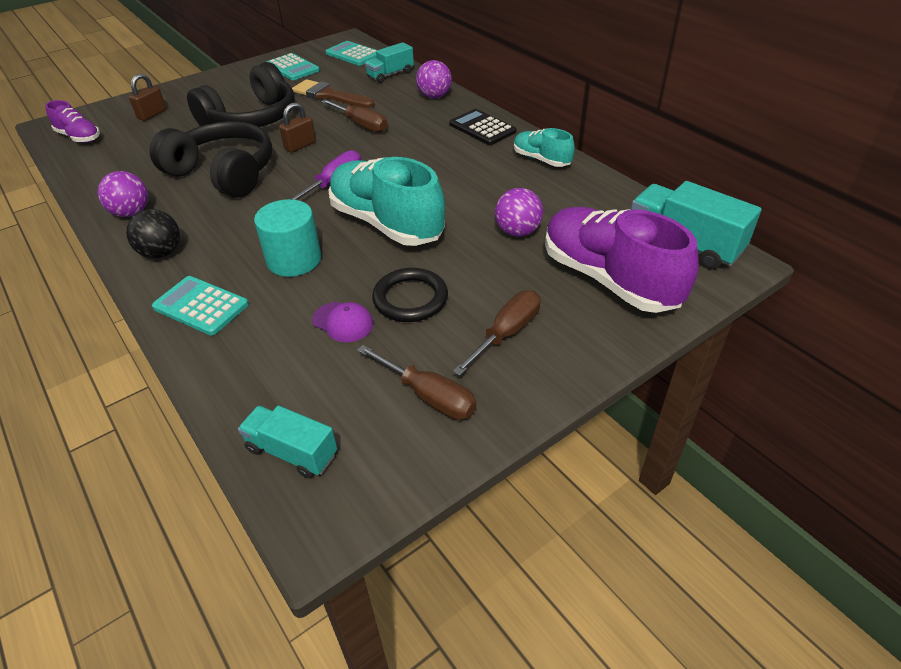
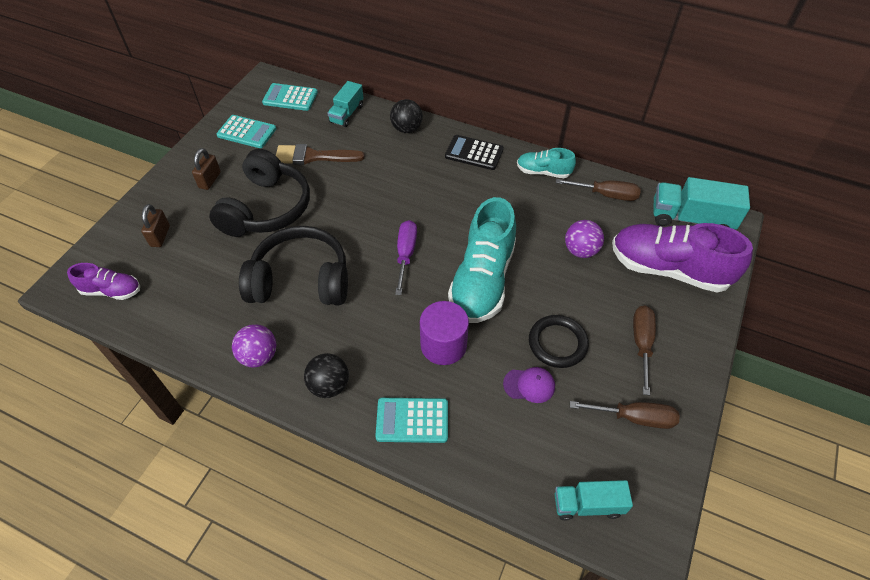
camera: 30 degrees left, 10 degrees up
turquoise cylinder [254,199,321,277] -> purple cylinder [420,301,469,365]
brown padlock [279,102,316,153] -> brown padlock moved to [192,148,221,190]
brown screwdriver [321,99,388,133] -> brown screwdriver moved to [556,179,641,201]
turquoise shoe [328,157,445,246] -> turquoise shoe turned 90 degrees counterclockwise [448,197,516,323]
purple ball [416,60,452,98] -> black ball [390,99,423,133]

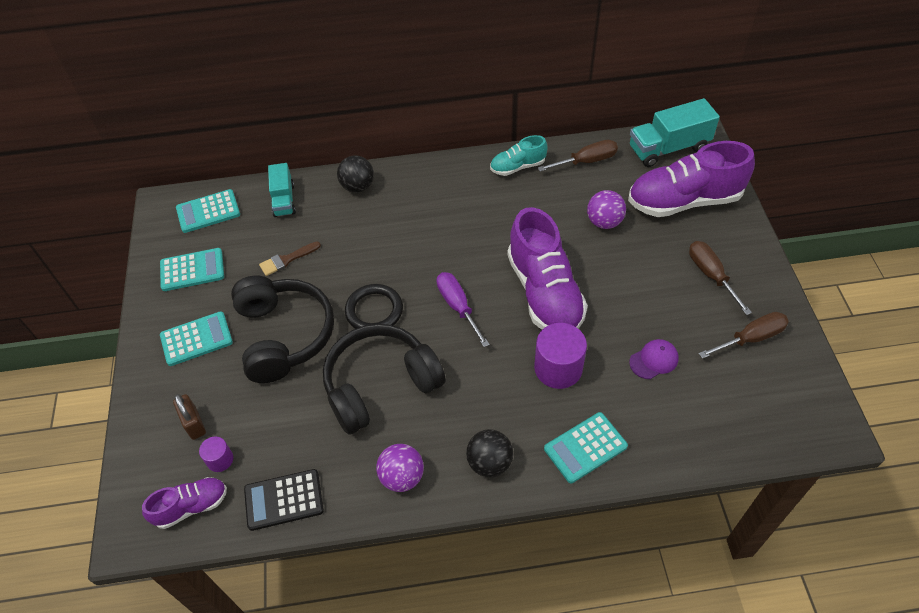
camera: 30 degrees left, 0 degrees up
brown padlock [192,148,221,190] -> turquoise calculator [160,311,233,366]
brown brush [276,144,365,165] -> brown brush [259,242,321,276], size x0.62
black calculator [445,135,504,170] -> black calculator moved to [244,469,324,531]
turquoise shoe [448,197,516,323] -> purple shoe [507,207,588,330]
black ring [529,315,589,368] -> black ring moved to [345,284,403,329]
turquoise truck [554,480,633,521] -> none
none -> purple cylinder [199,436,233,472]

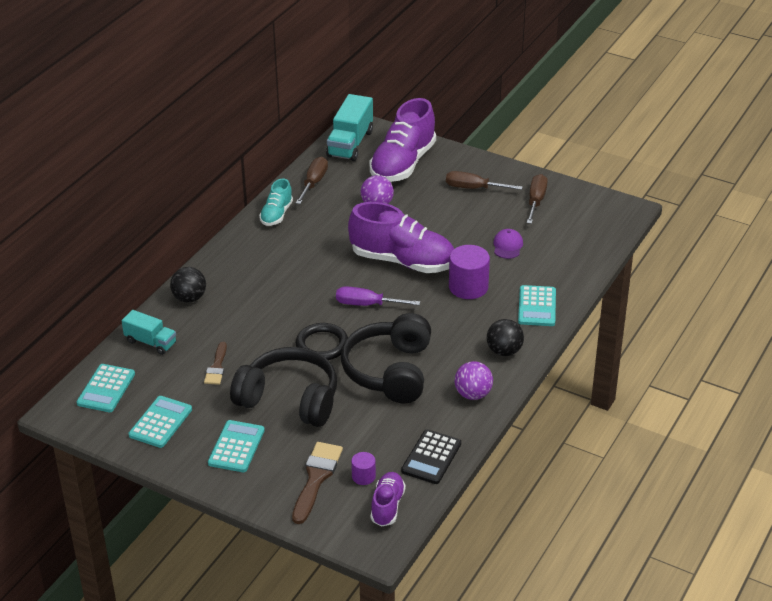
camera: 55 degrees left, 15 degrees down
brown padlock [173,394,206,440] -> brown brush [292,442,343,524]

